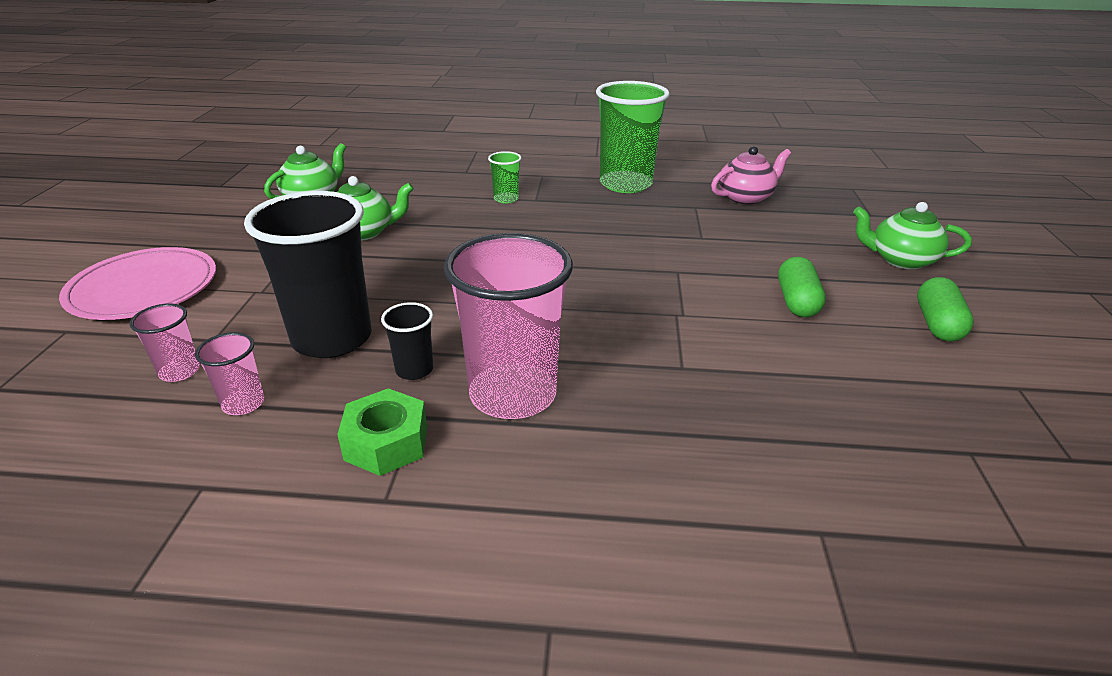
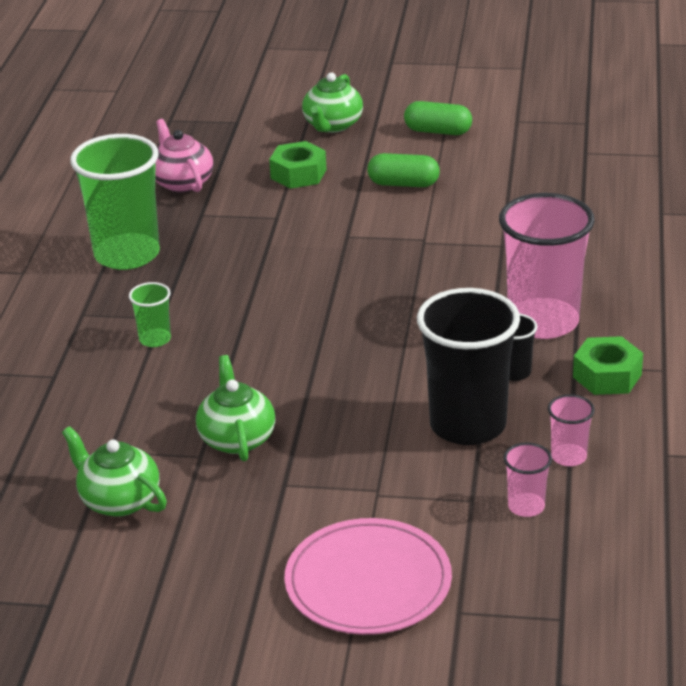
camera: 85 degrees left, 0 degrees up
none -> green nut [269,141,327,189]

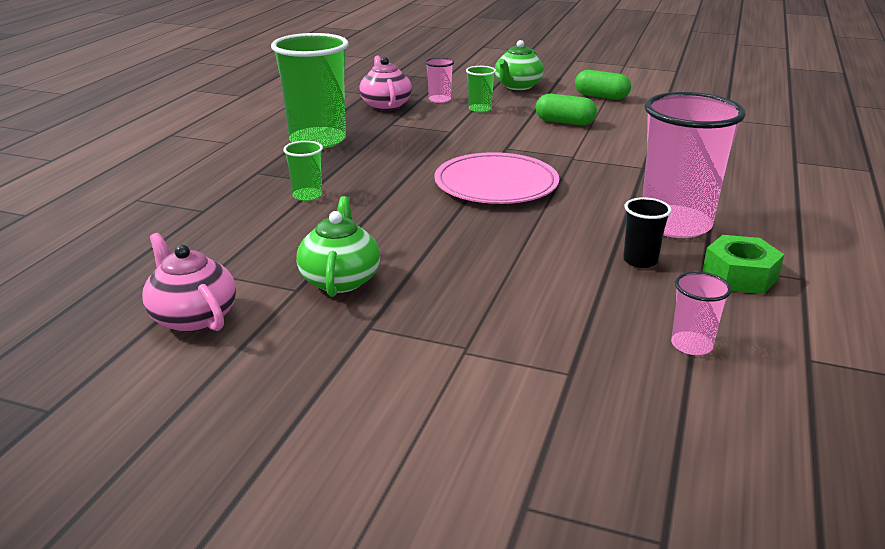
camera: 10 degrees right, 5 degrees down
green teapot [62,426,167,517] -> pink teapot [142,233,236,332]
green nut [269,141,327,189] -> green cup [466,66,496,112]
pink plate [284,518,452,635] -> pink plate moved to [434,152,559,204]
black cup [417,288,520,445] -> none
pink cup [503,442,552,517] -> pink cup moved to [425,58,454,103]

